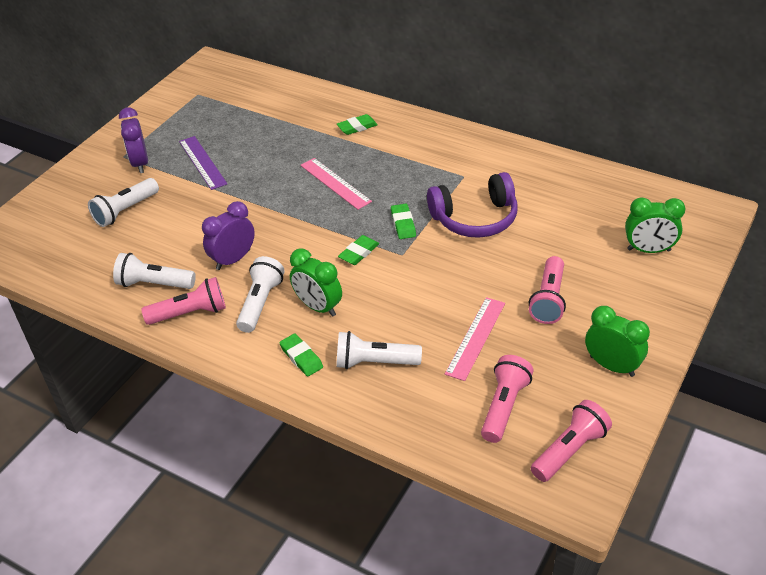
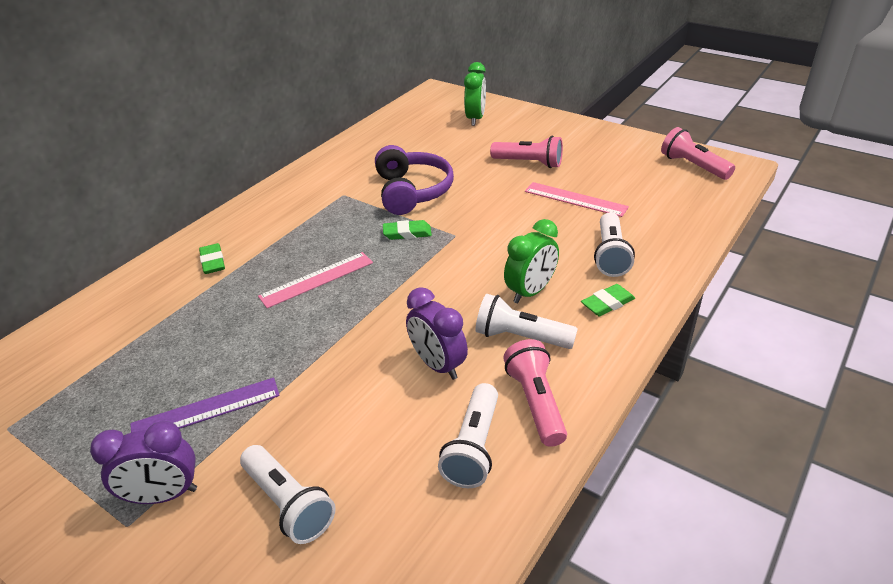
camera: 85 degrees left, 5 degrees down
green eraser [338,235,379,265] -> none
pink flashlight [481,355,534,443] -> none
green clock [585,306,650,377] -> none

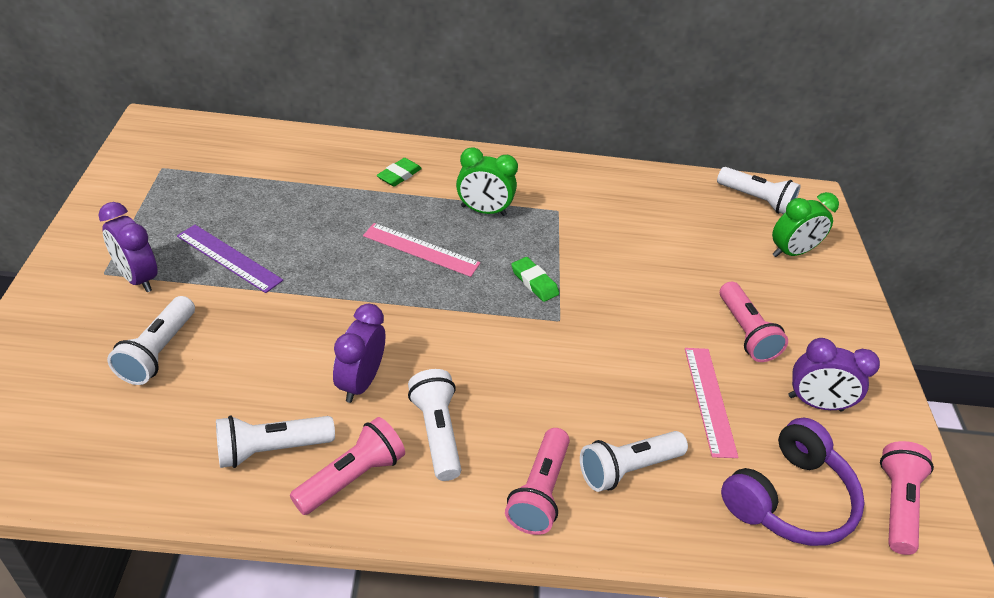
camera: 50 degrees right, 5 degrees up
purple headphones [375,145,454,215] -> purple headphones moved to [721,418,865,546]
green clock [504,219,559,304] -> green clock moved to [456,147,518,216]
green eraser [581,284,635,316] -> pink flashlight [505,428,570,535]
none -> white flashlight [717,167,801,214]
none -> purple clock [789,338,880,411]

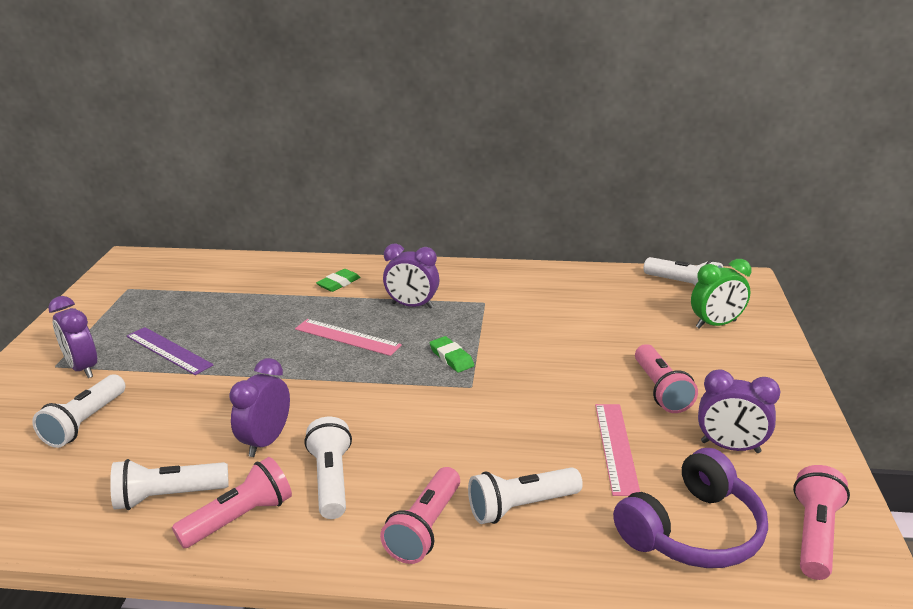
camera: 10 degrees right, 15 degrees down
green clock [456,147,518,216] -> purple clock [383,244,440,309]

